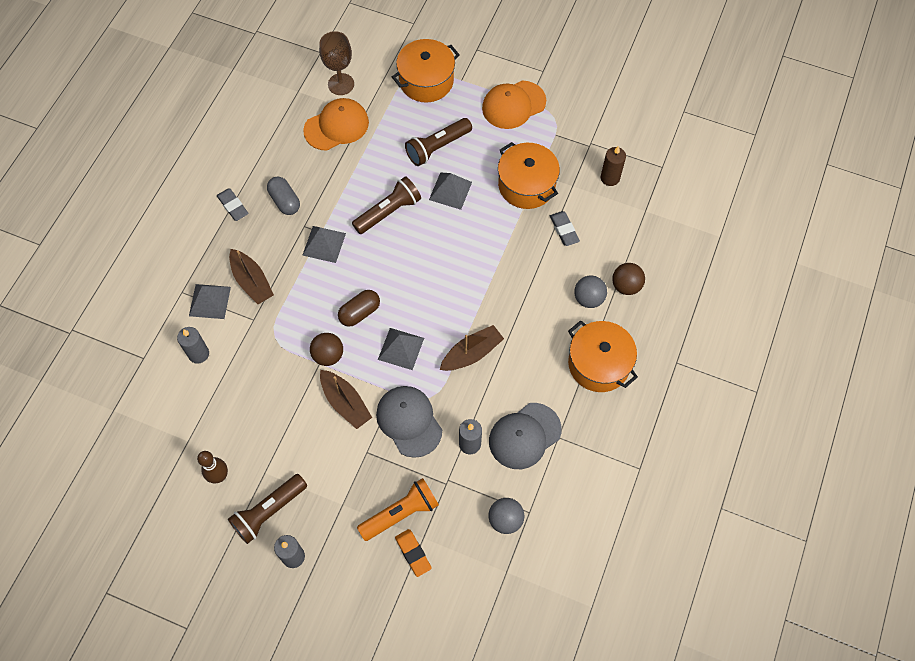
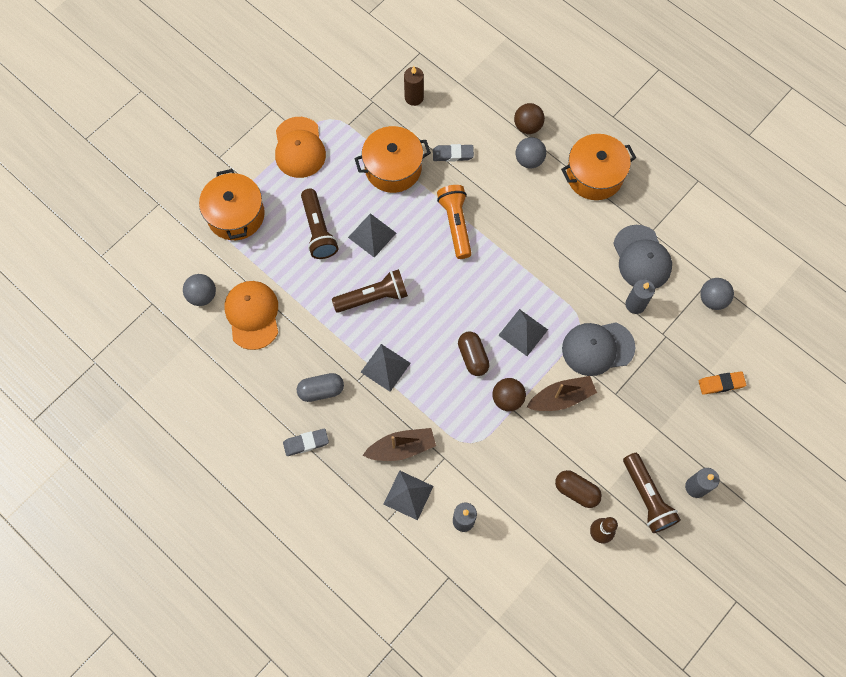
camera: 70 degrees left, 5 degrees up
brown goblet [319,31,354,95] -> grey ball [183,274,216,306]
brown flashlight [352,176,421,234] -> brown flashlight turned 90 degrees clockwise [332,269,408,313]
orange flashlight [357,478,439,541] -> orange flashlight moved to [437,185,472,259]
brown boat [440,325,504,371] -> none
none -> brown capsule [555,470,602,508]

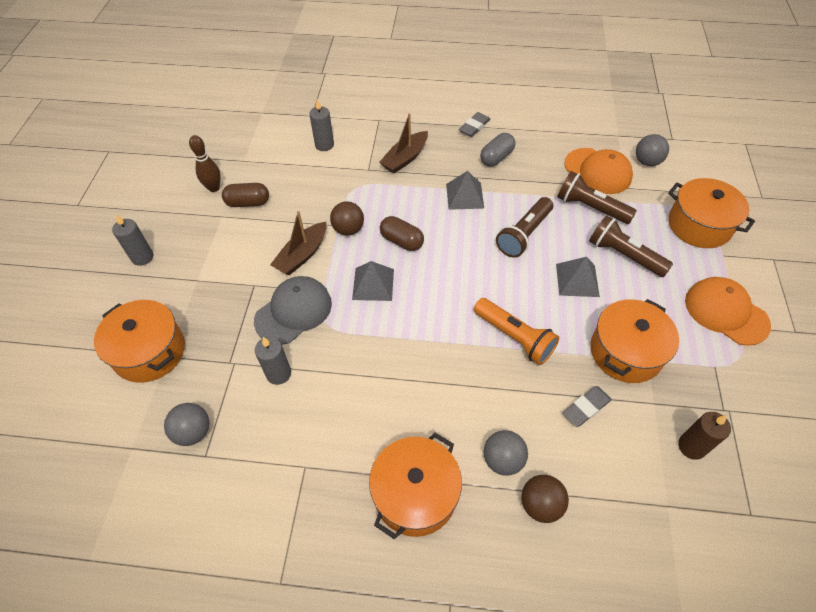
camera: 145 degrees right, 15 degrees down
grey pyramid [384,471,434,520] -> none
grey cap [613,225,672,289] -> none
brown flashlight [623,453,681,533] -> brown flashlight moved to [557,171,637,224]
orange eraser [699,371,746,395] -> orange pot [94,300,185,383]

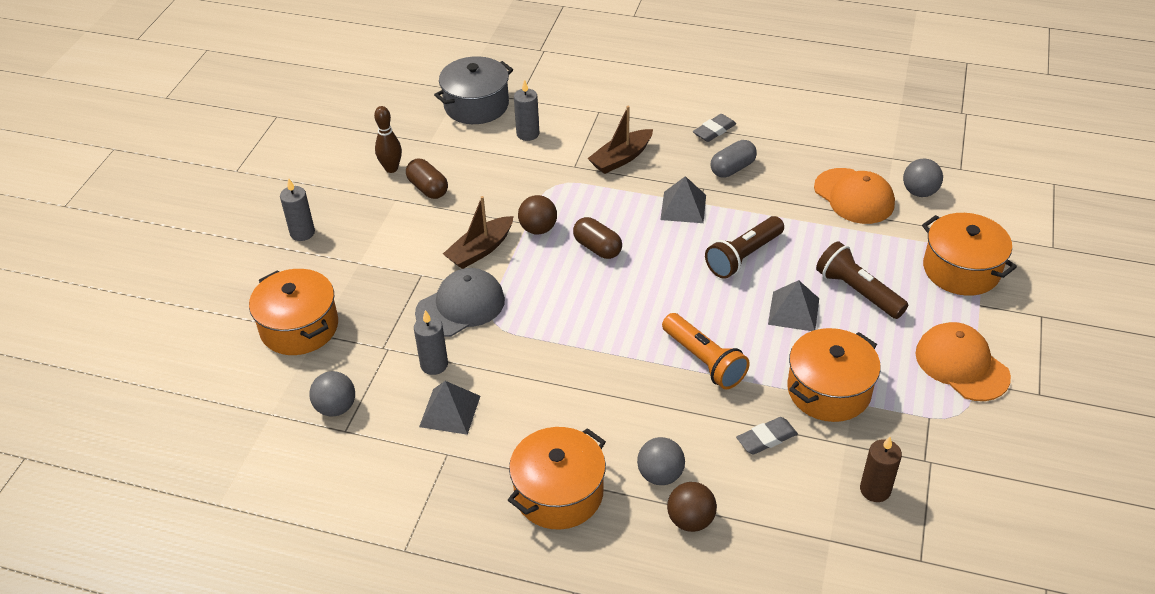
camera: 10 degrees right, 10 degrees down
brown capsule [222,183,269,207] -> brown capsule turned 45 degrees clockwise [406,159,448,199]
grey pyramid [352,261,394,301] -> grey pyramid moved to [419,381,480,435]
brown flashlight [557,171,637,224] -> none
none -> grey pot [434,56,513,124]

